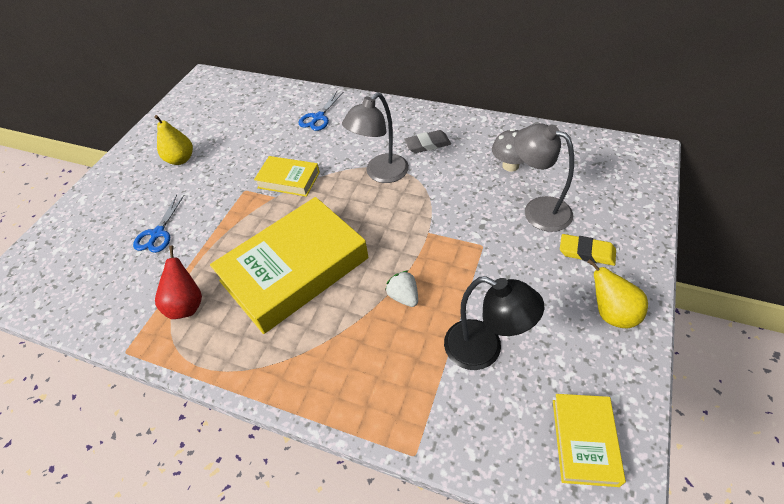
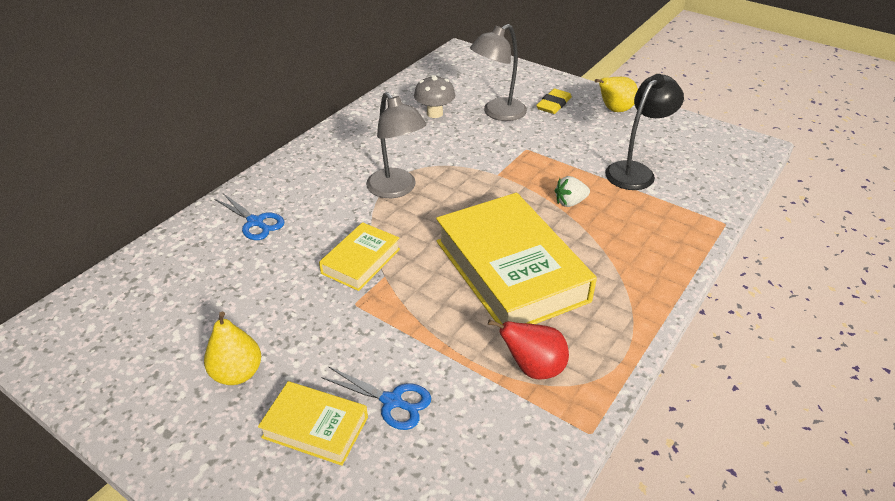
camera: 80 degrees left, 10 degrees down
grey eraser [404,130,451,153] -> none
yellow book [553,394,626,487] -> yellow book moved to [258,381,368,466]

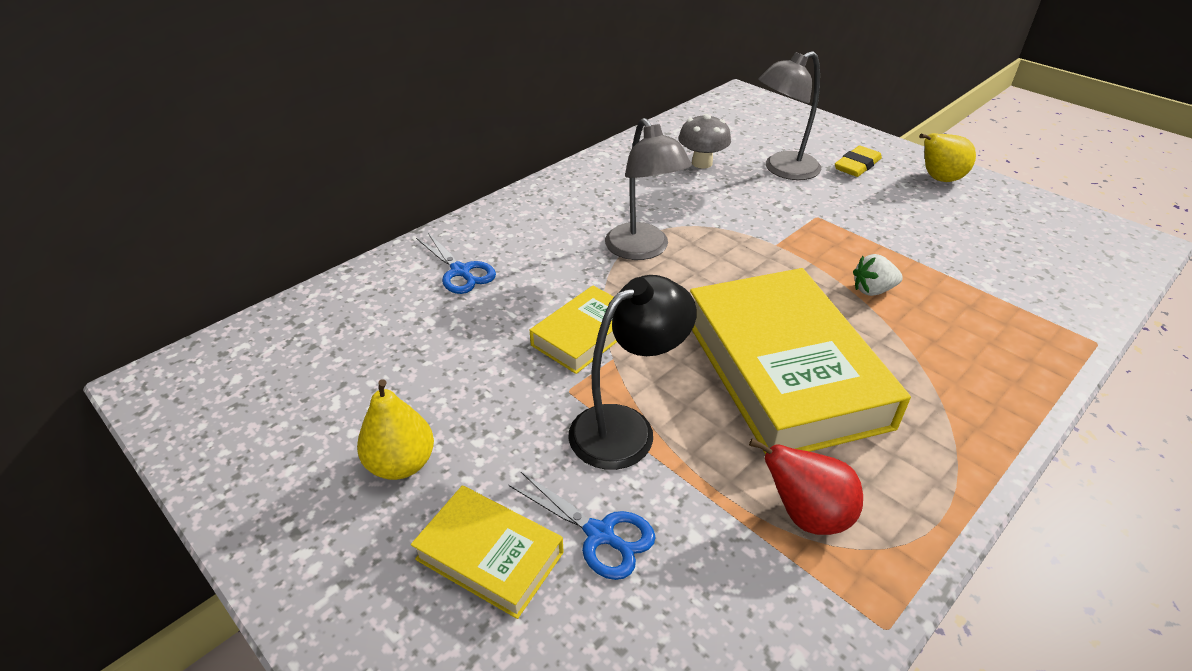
camera: 10 degrees right, 0 degrees up
black lamp [605,74,684,190] -> black lamp moved to [568,275,697,470]

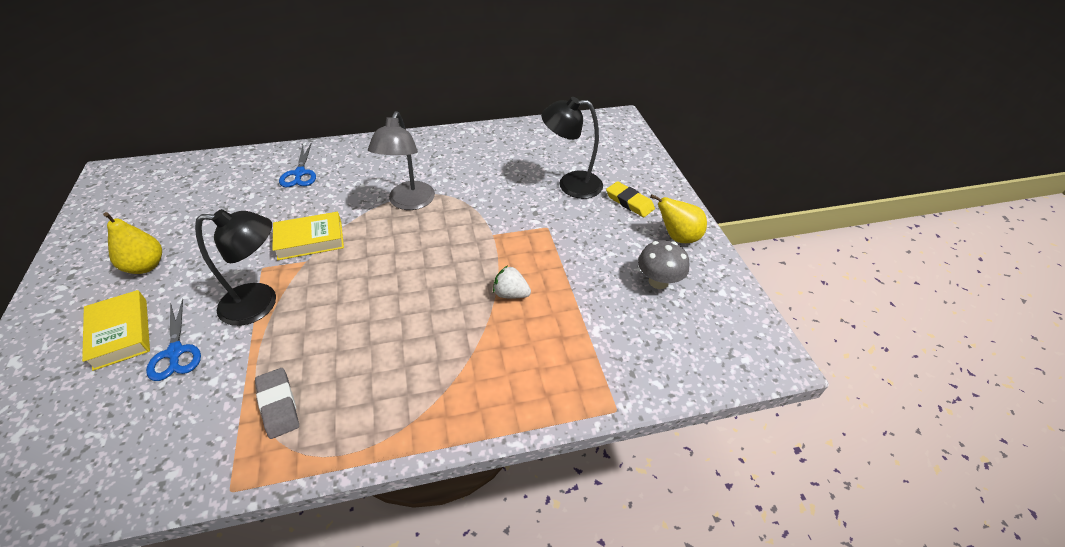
camera: 30 degrees right, 5 degrees up
grey mushroom [678,114,731,169] -> grey mushroom moved to [638,240,689,289]
yellow book [690,268,911,454] -> none
red pear [749,439,863,535] -> grey eraser [255,368,299,439]
grey lamp [758,51,821,180] -> black lamp [541,97,603,199]
yellow eraser [835,145,882,177] -> yellow eraser turned 60 degrees clockwise [606,181,655,217]

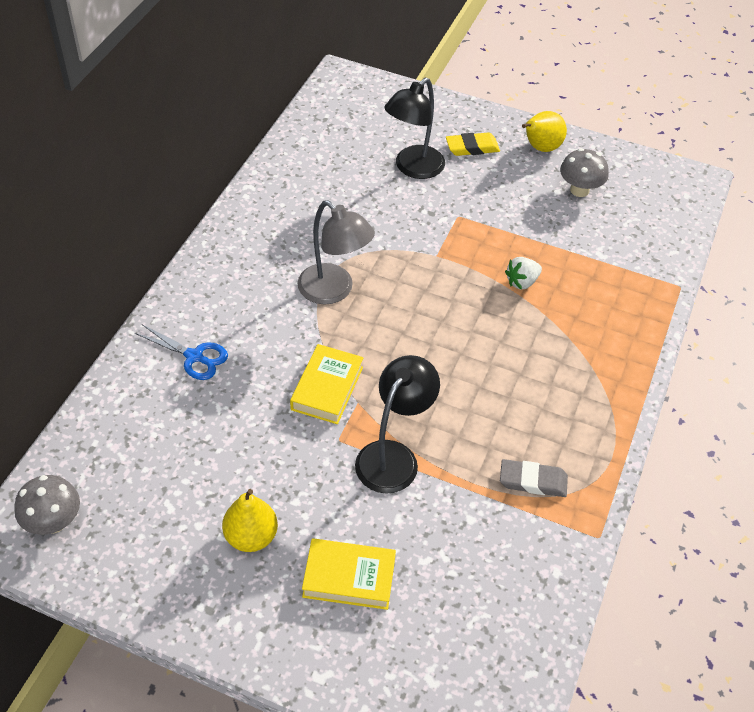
camera: 55 degrees left, 5 degrees up
blue scissors [146,299,201,381] -> none
none -> grey mushroom [14,475,80,535]

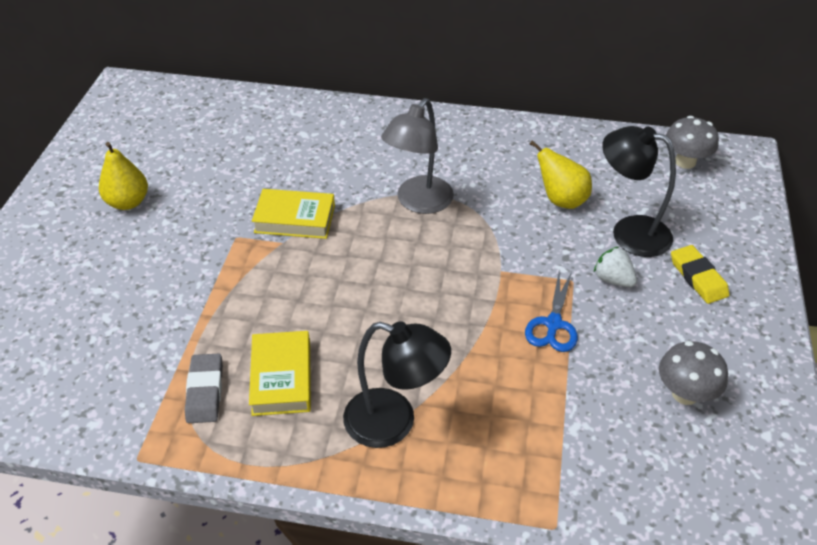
camera: 80 degrees right, 5 degrees down
grey mushroom [14,475,80,535] -> grey mushroom moved to [666,116,719,169]
blue scissors [135,324,228,380] -> blue scissors moved to [525,270,578,352]
yellow book [302,538,396,610] -> yellow book moved to [249,331,311,416]
black lamp [355,355,440,494] -> black lamp moved to [343,321,451,448]
white strawberry [505,257,542,289] -> white strawberry moved to [594,246,637,287]
yellow pear [522,111,567,152] -> yellow pear moved to [530,141,592,209]

